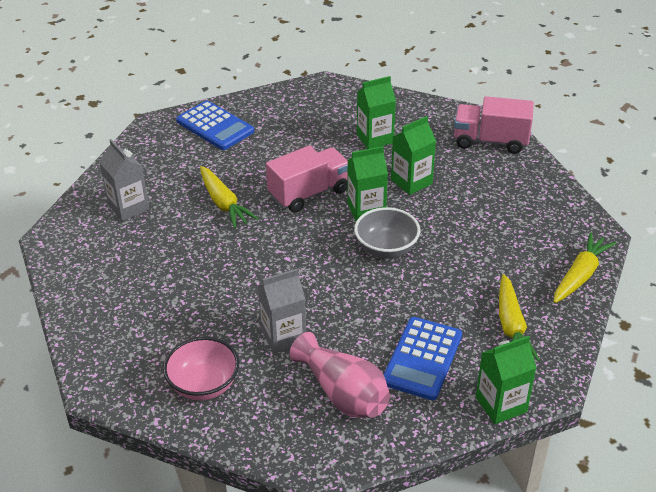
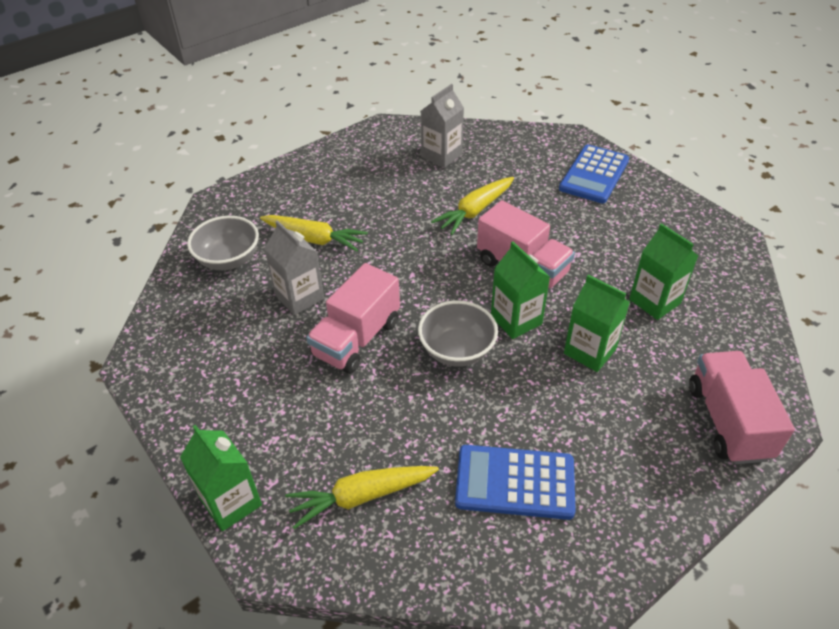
camera: 75 degrees right, 5 degrees up
pink bowl [163,337,239,401] -> grey bowl [187,216,259,270]
pink vase [290,332,390,418] -> none
blue calculator [383,317,462,400] -> blue calculator moved to [455,445,576,520]
yellow carrot [553,232,616,303] -> yellow carrot moved to [260,215,368,252]
none -> pink truck [306,263,400,374]

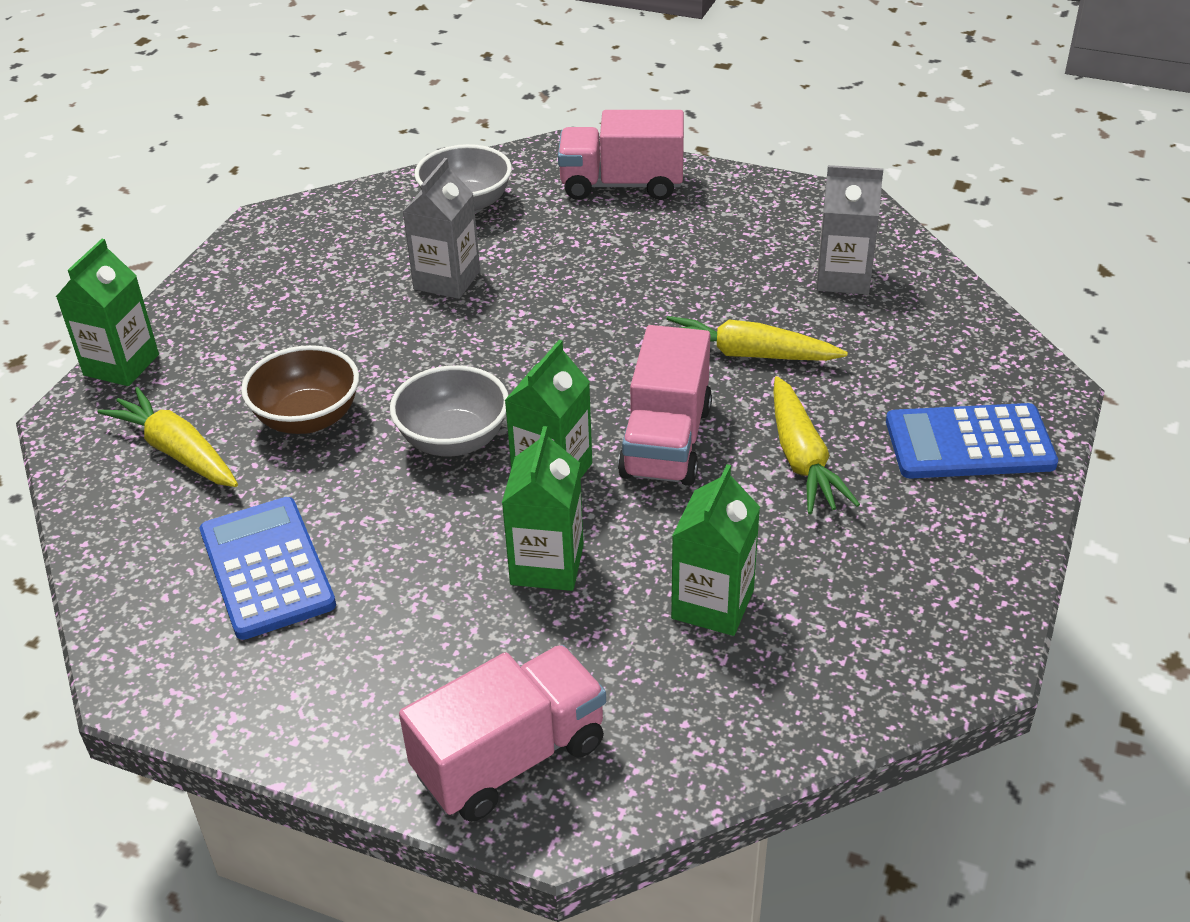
camera: 60 degrees right, 5 degrees down
yellow carrot [260,215,368,252] -> yellow carrot moved to [773,376,860,514]
pink truck [306,263,400,374] -> pink truck moved to [558,110,684,200]
none -> brown bowl [241,345,359,434]

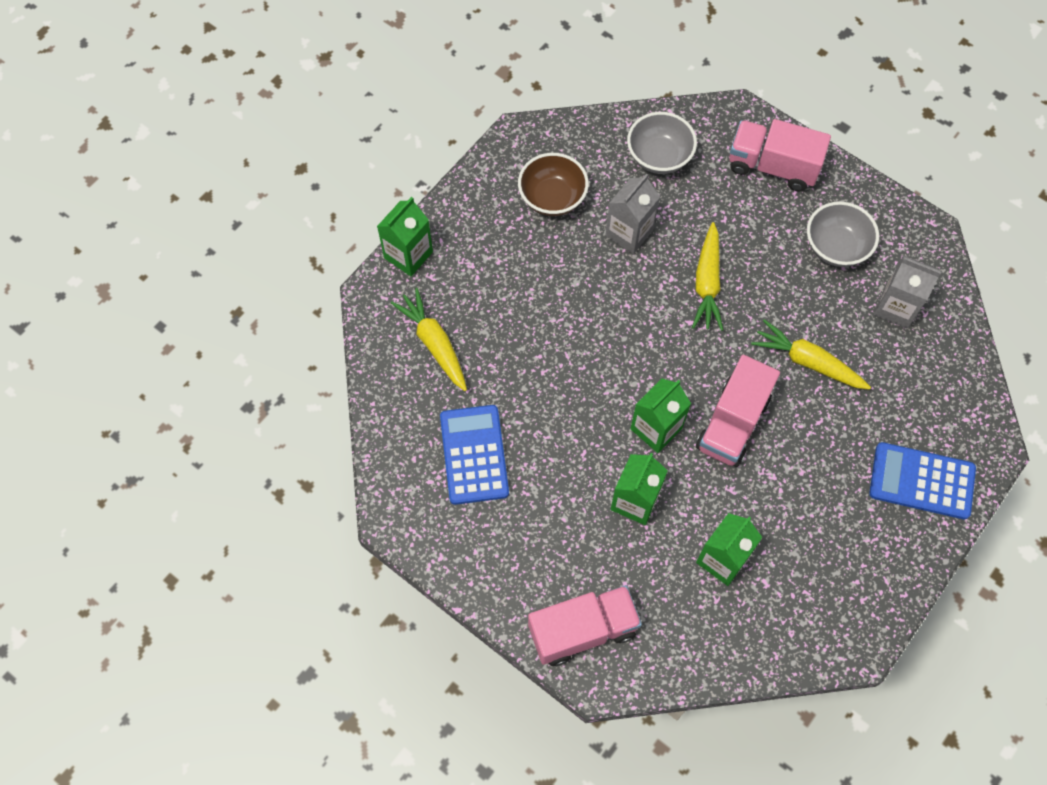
camera: 15 degrees right, 25 degrees up
brown bowl [241,345,359,434] -> brown bowl moved to [518,153,589,216]
grey bowl [390,365,509,456] -> grey bowl moved to [807,202,879,267]
yellow carrot [773,376,860,514] -> yellow carrot moved to [692,222,723,331]

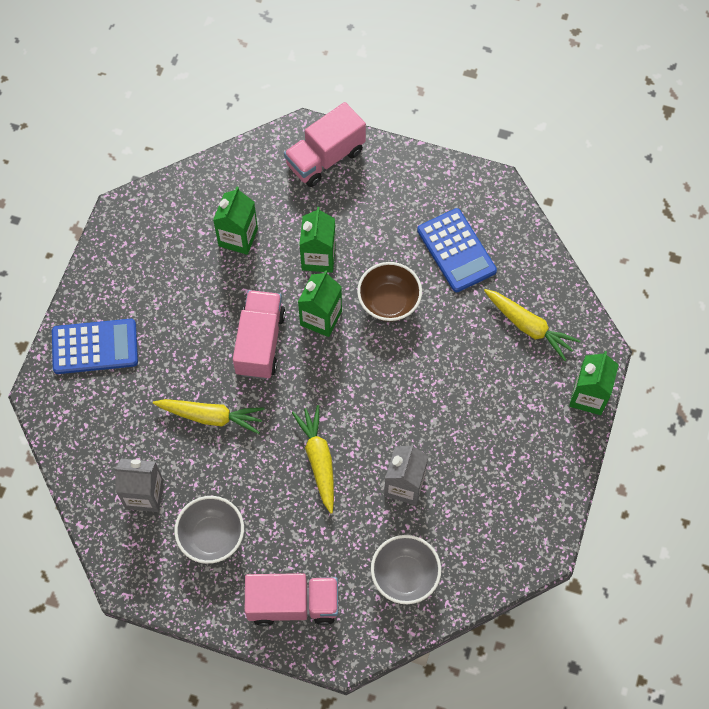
camera: 160 degrees right, 0 degrees up
brown bowl [518,153,589,216] -> brown bowl moved to [357,262,422,322]

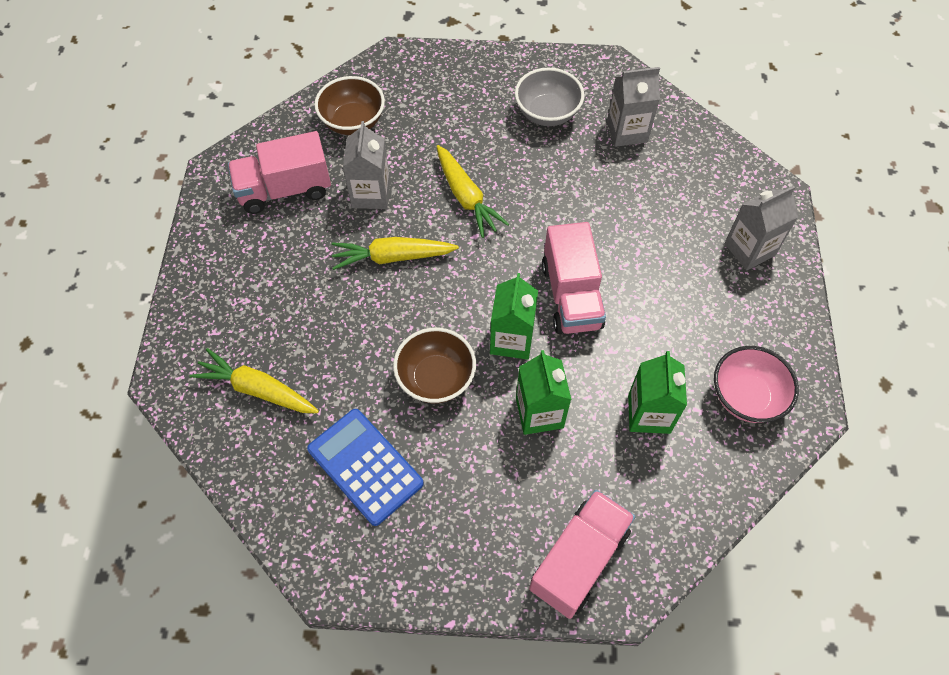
camera: 165 degrees right, 5 degrees down
blue calculator [52,319,138,374] -> grey carton [724,186,798,270]
yellow carrot [153,399,264,434] -> yellow carrot moved to [332,237,459,270]
pink truck [245,573,338,626] -> pink truck moved to [228,131,331,214]
grey bowl [371,535,441,604] -> brown bowl [314,76,385,135]
green carton [569,351,619,415] -> none
none -> pink bowl [714,346,799,423]

